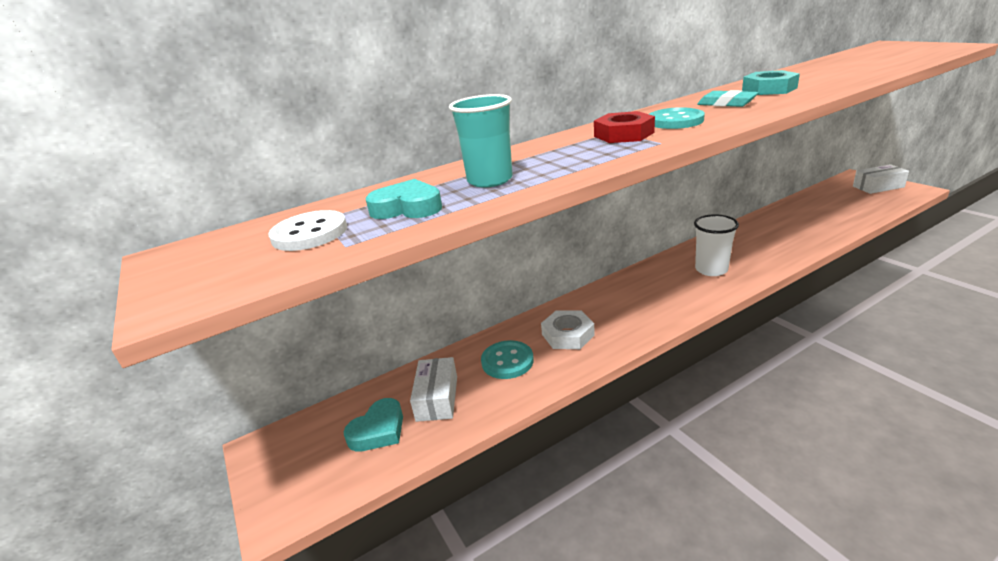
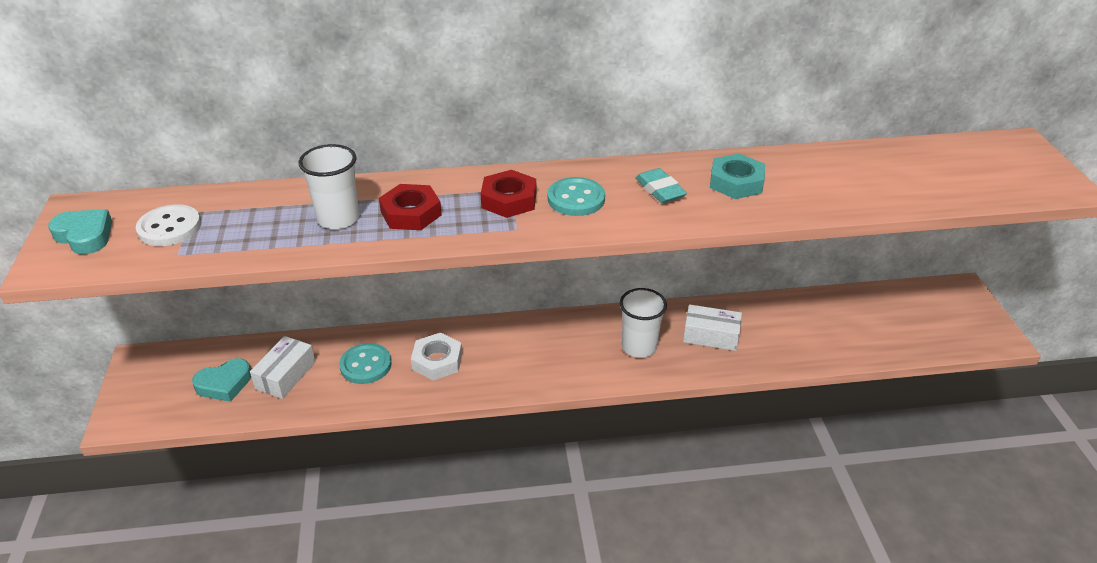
camera: 20 degrees right, 10 degrees up
turquoise heart [365,179,442,219] -> turquoise heart moved to [48,209,112,254]
turquoise cup [449,94,513,187] -> white cup [299,144,359,229]
white box [853,164,909,194] -> white box moved to [683,304,742,351]
none -> red nut [379,184,442,230]

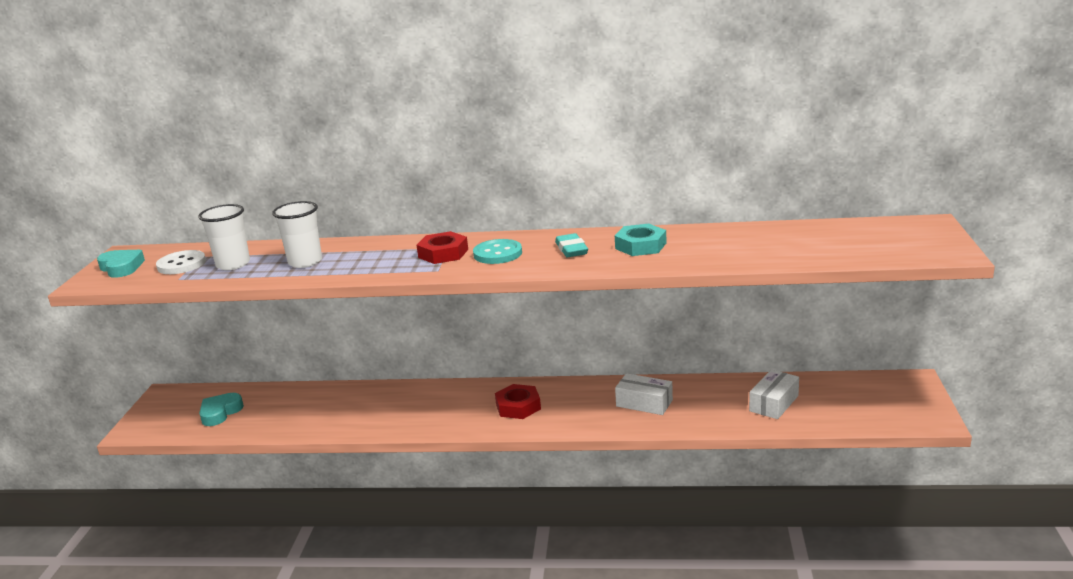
camera: 15 degrees right, 15 degrees down
turquoise heart [192,358,251,402] -> turquoise heart turned 135 degrees clockwise [199,393,244,426]
white box [250,336,315,399] -> white box moved to [749,369,799,419]
turquoise button [339,343,392,384] -> none
red nut [379,184,442,230] -> red nut moved to [495,384,541,419]
white nut [411,333,462,380] -> none
white cup [620,288,667,358] -> white cup moved to [198,204,250,270]

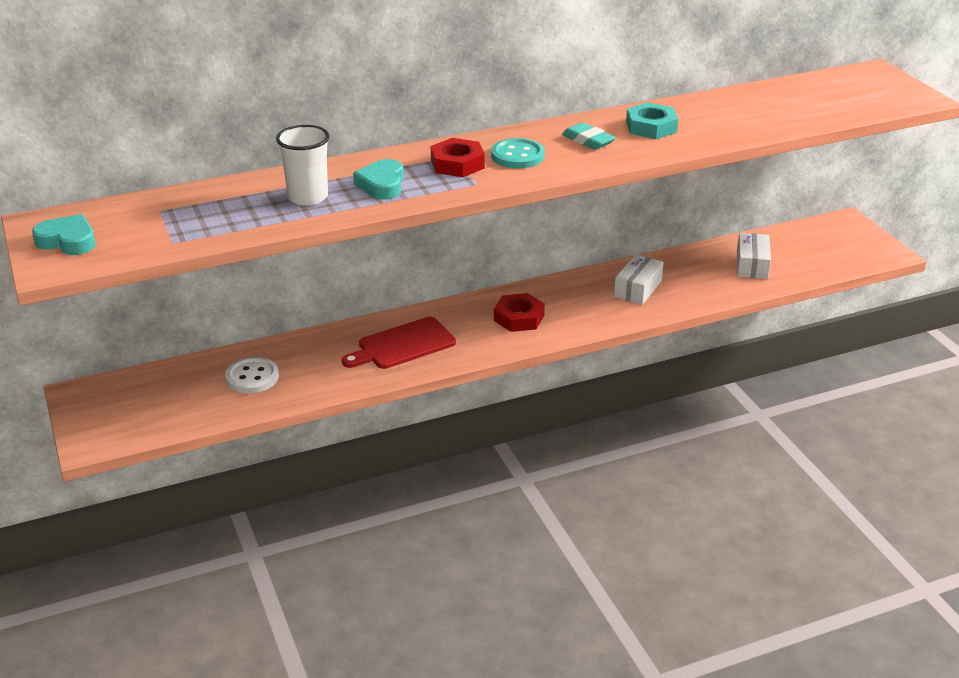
camera: 30 degrees left, 10 degrees up
white button [156,250,206,274] -> white button moved to [225,357,279,393]
white cup [198,204,250,270] -> none
turquoise heart [199,393,244,426] -> turquoise heart moved to [353,159,404,200]
white box [615,373,673,415] -> white box turned 60 degrees counterclockwise [614,254,664,305]
none -> red cutting board [342,317,456,369]

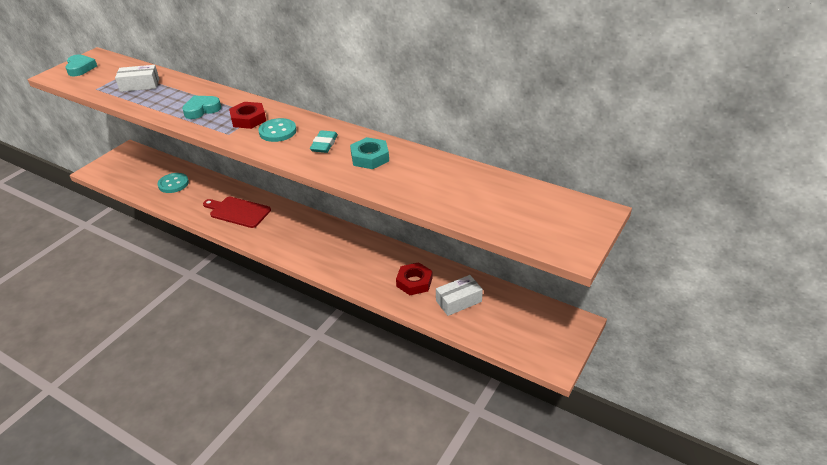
camera: 55 degrees right, 5 degrees up
white button [225,357,279,393] -> turquoise button [157,173,189,193]
white cup [276,125,330,206] -> none
red nut [494,293,545,332] -> red nut moved to [396,262,432,295]
white box [614,254,664,305] -> white box moved to [115,65,159,92]

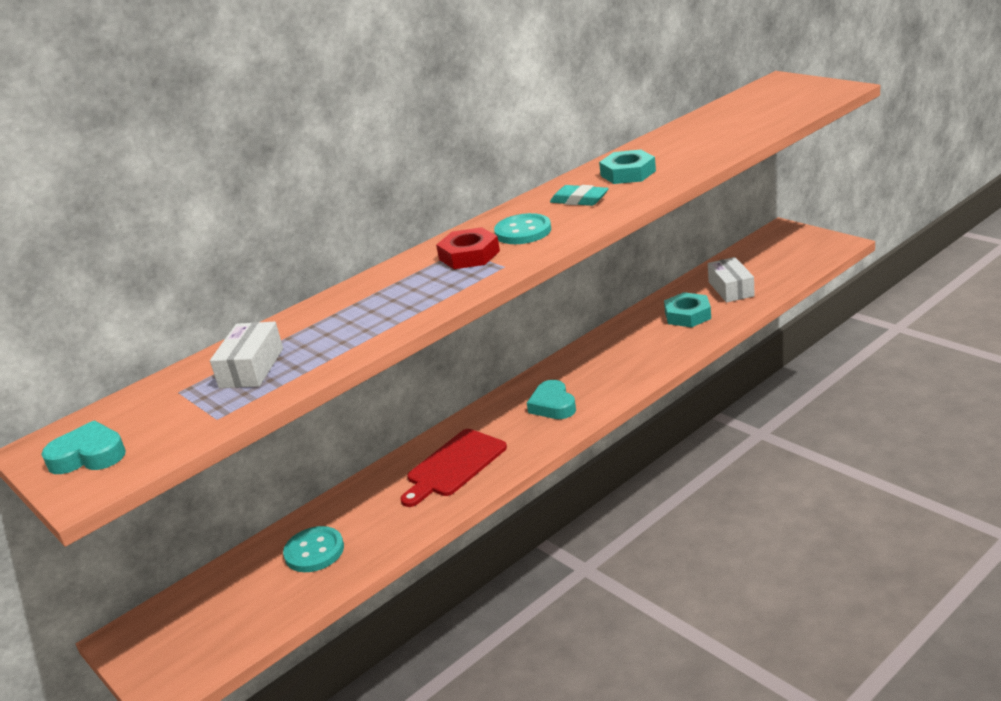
camera: 70 degrees left, 10 degrees down
turquoise heart [182,96,221,119] -> turquoise heart moved to [527,380,576,419]
red nut [396,262,432,295] -> turquoise nut [664,292,711,328]

